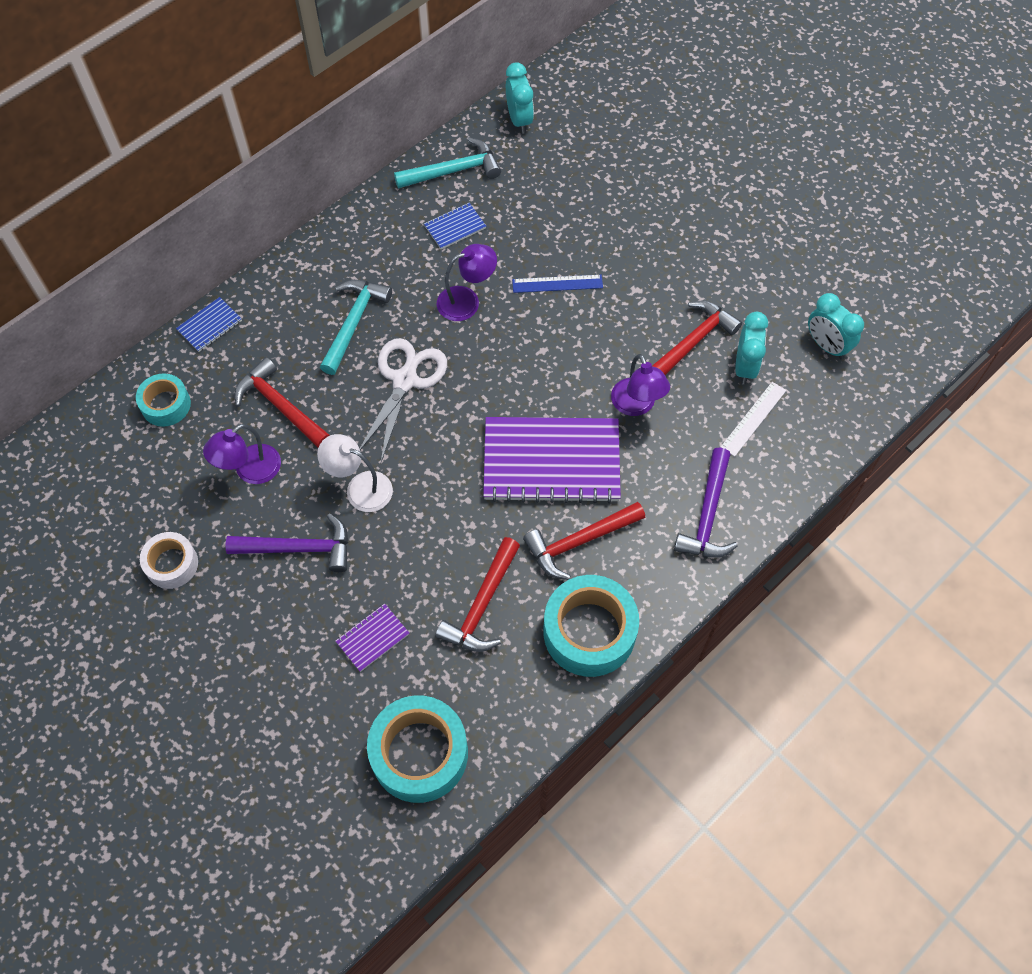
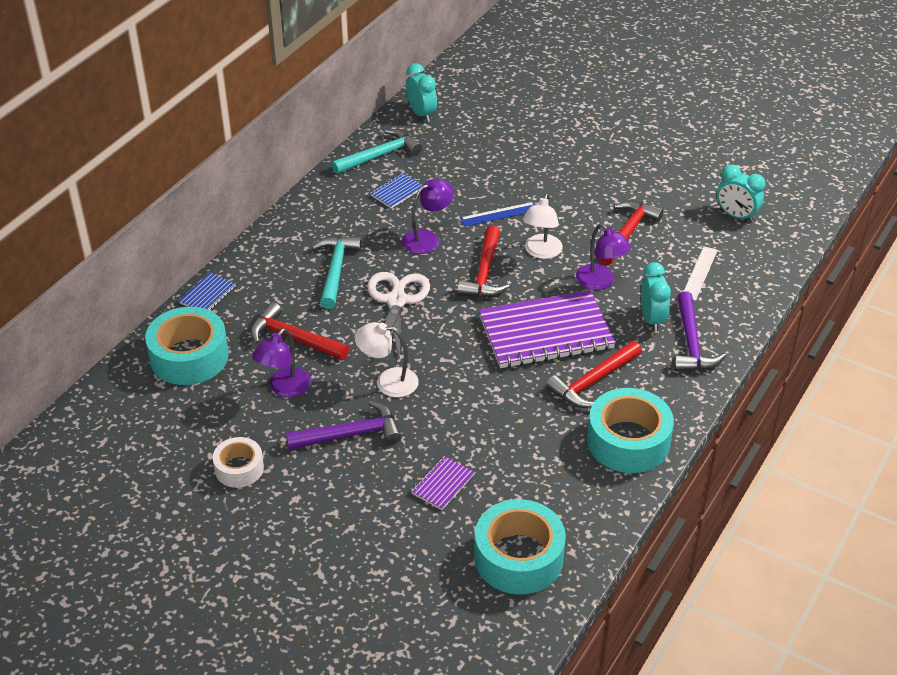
camera: 15 degrees left, 20 degrees down
turquoise tape [136,374,191,427] -> turquoise tape [145,307,229,385], size x1.73
red hammer [435,537,520,652] -> red hammer moved to [457,226,510,297]
turquoise clock [735,312,768,385] -> turquoise clock moved to [641,262,671,332]
none -> white lamp [523,193,563,259]

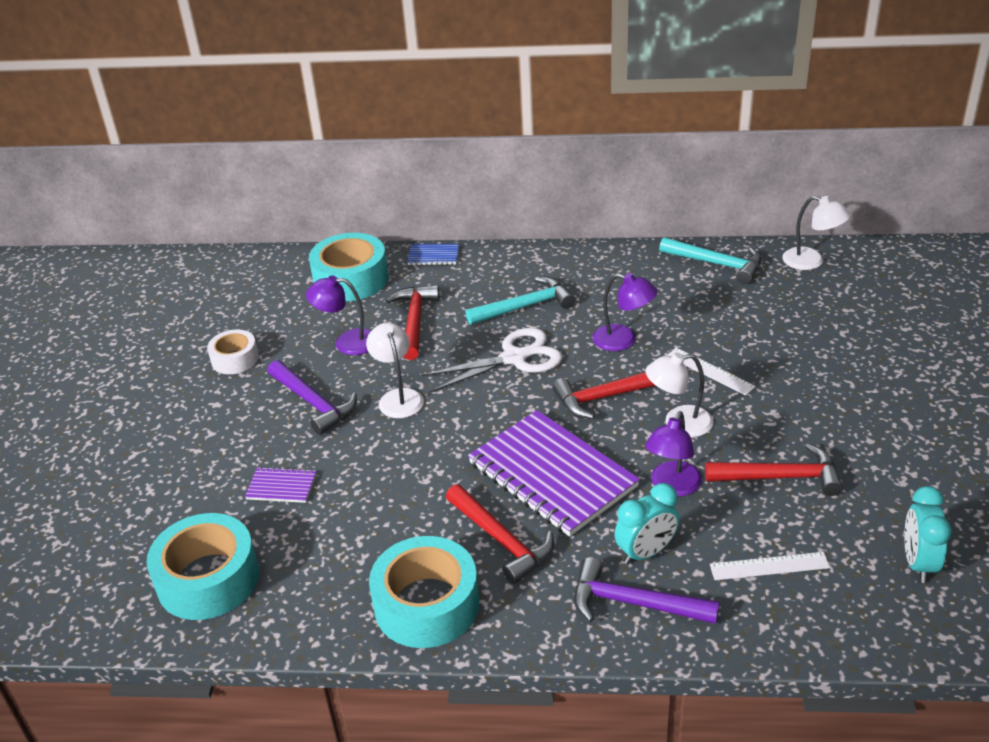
camera: 65 degrees right, 5 degrees down
blue notebook [370,173,423,208] -> none
turquoise clock [406,63,437,122] -> white lamp [782,196,851,270]
blue ruler [460,202,535,227] -> white ruler [666,348,756,395]
red hammer [546,341,642,408] -> red hammer turned 150 degrees counterclockwise [446,484,554,584]
purple hammer [673,291,726,371] -> purple hammer turned 45 degrees clockwise [574,557,720,624]

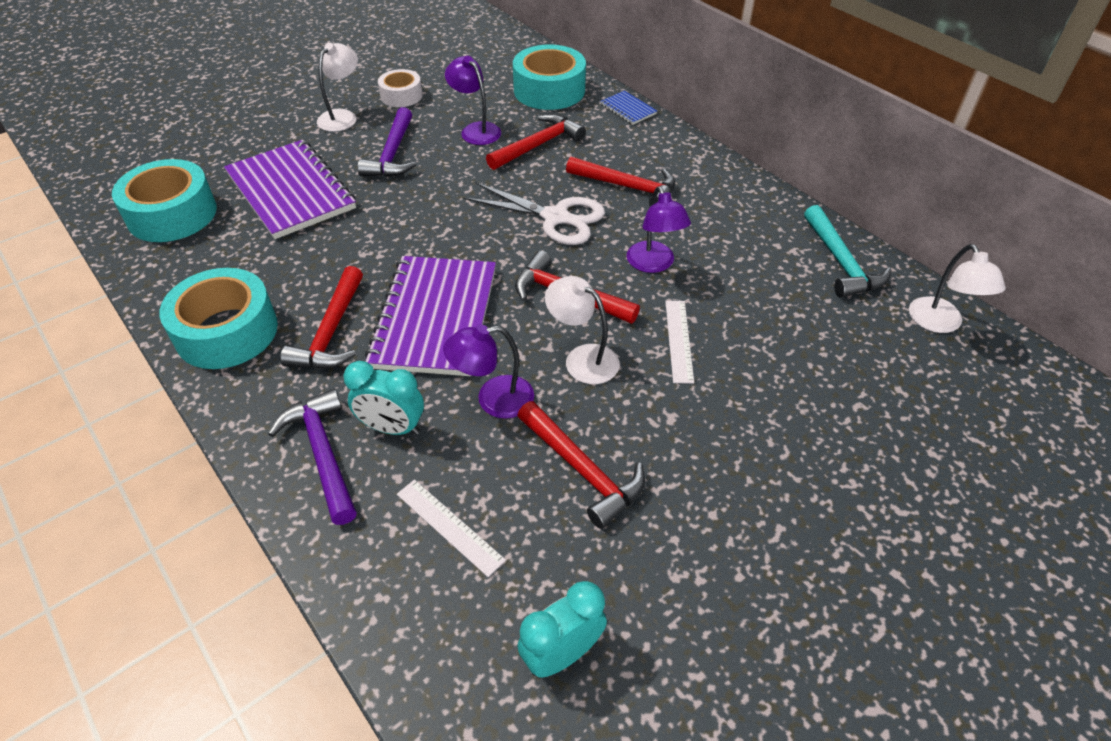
camera: 45 degrees right, 10 degrees up
purple notebook [245,467,316,503] -> purple notebook [224,140,356,239], size x2.32
white lamp [366,323,424,418] -> white lamp moved to [317,43,358,132]
turquoise hammer [466,277,575,325] -> red hammer [566,157,675,205]

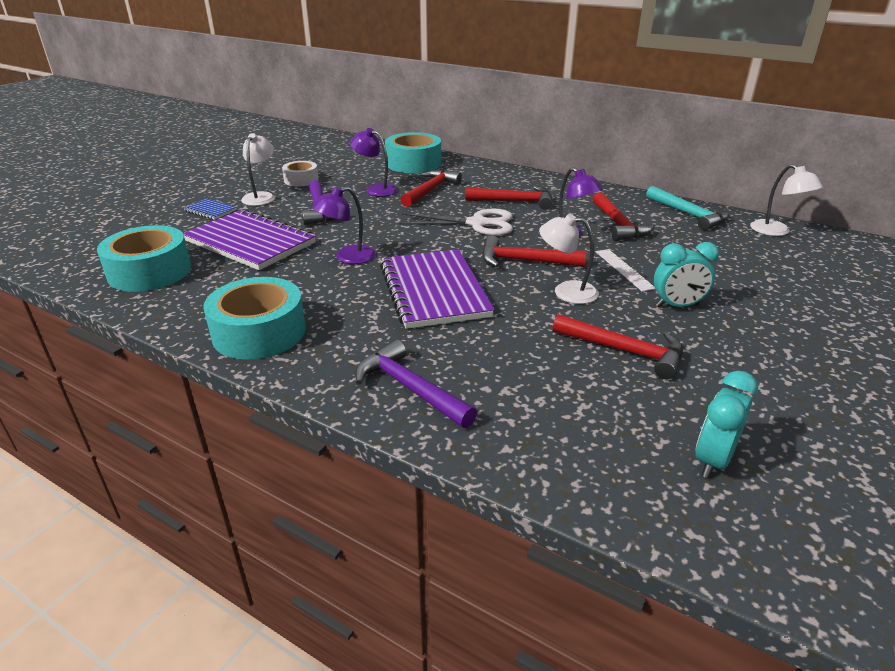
camera: 20 degrees left, 15 degrees down
red hammer [280,266,363,369] -> red hammer moved to [593,192,655,241]
turquoise clock [344,361,424,435] -> turquoise clock moved to [654,242,719,307]
white ruler [397,480,506,577] -> none
purple lamp [443,324,534,419] -> purple lamp moved to [312,187,376,264]
blue notebook [600,91,657,125] -> blue notebook moved to [184,198,237,220]

